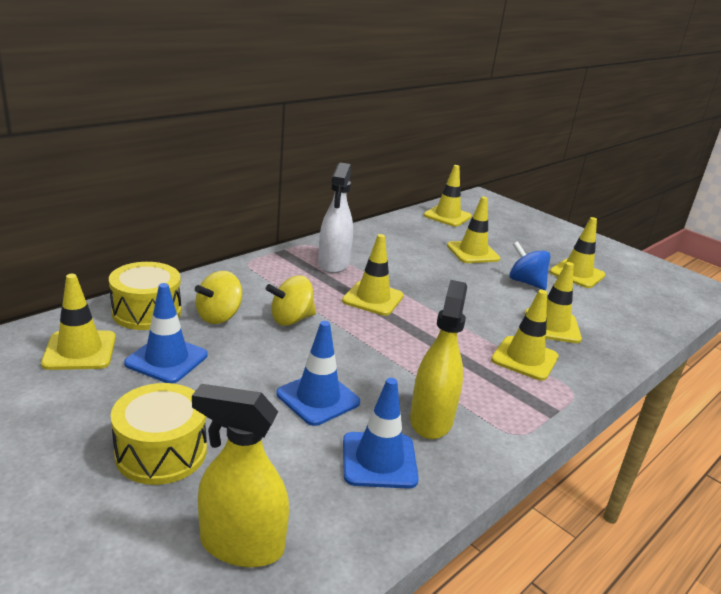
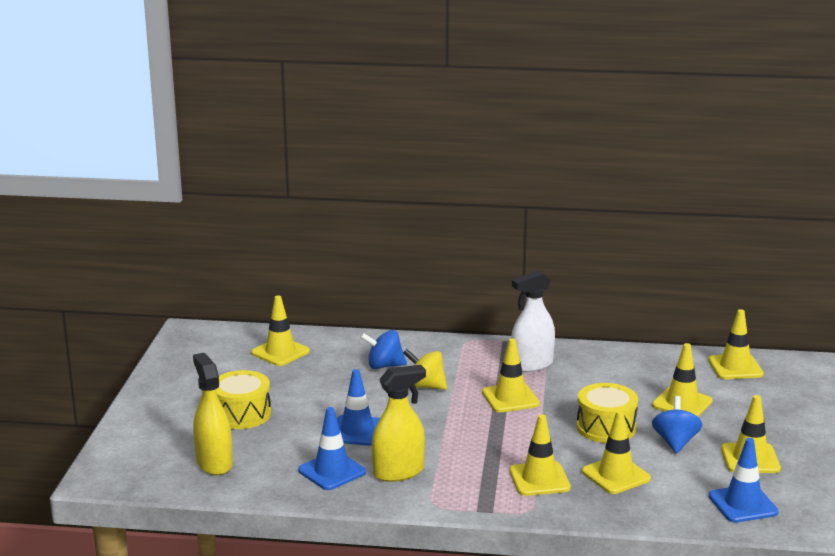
camera: 55 degrees right, 5 degrees down
yellow drum [109,262,181,330] -> yellow drum moved to [577,383,638,443]
blue traffic cone [124,283,208,383] -> blue traffic cone moved to [709,438,779,523]
yellow spinning top [195,271,242,324] -> blue spinning top [360,330,407,369]

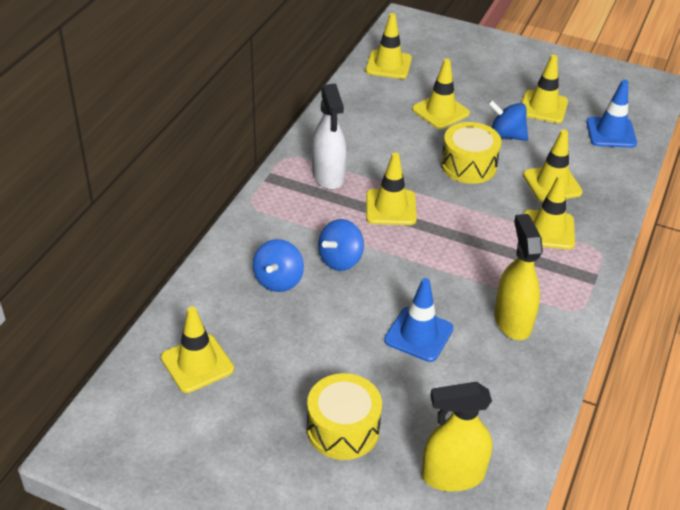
camera: 75 degrees left, 20 degrees up
blue traffic cone [298,407,366,490] -> none
yellow spinning top [403,349,447,390] -> blue spinning top [318,219,364,271]

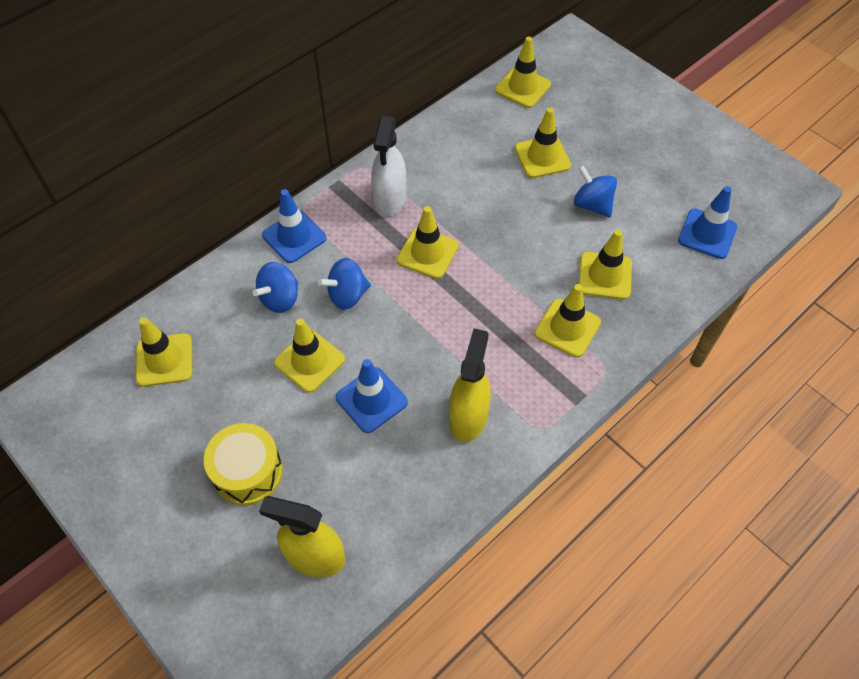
camera: 25 degrees right, 15 degrees up
yellow drum [441,122,502,184] -> none
yellow traffic cone [522,55,568,123] -> yellow traffic cone moved to [274,318,345,393]
none -> blue traffic cone [262,189,326,263]

